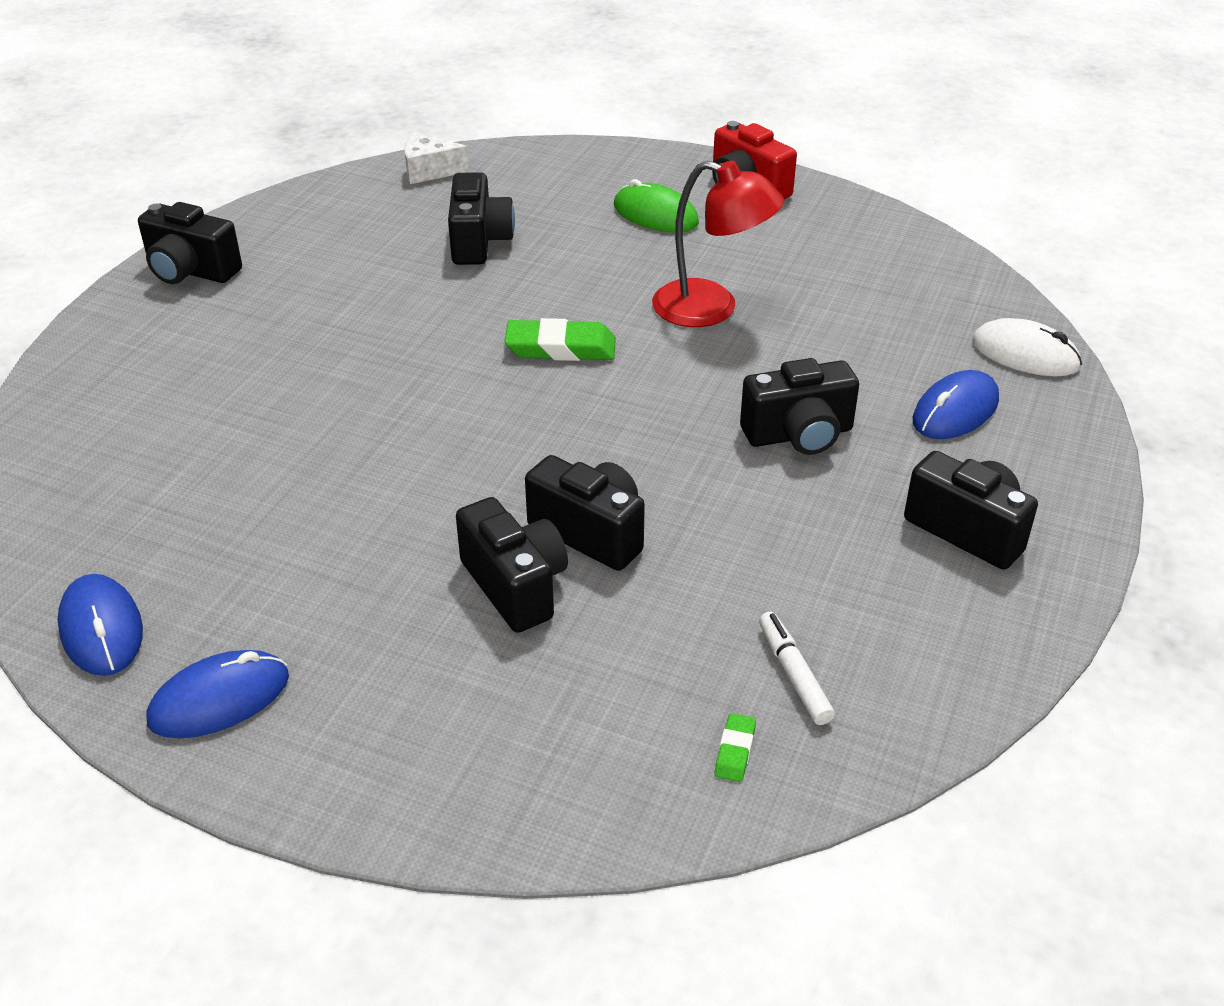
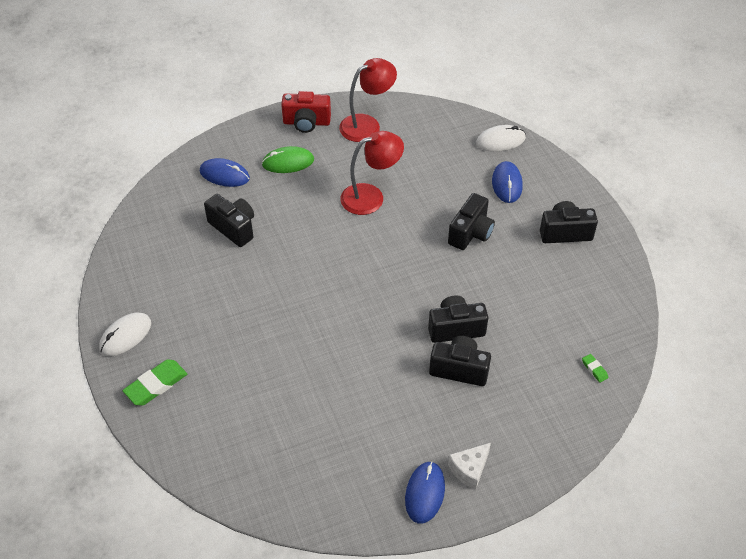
camera: 45 degrees left, 10 degrees up
blue mouse [58,574,143,676] -> blue mouse moved to [200,158,250,187]
black camera [138,202,242,284] -> white mouse [99,313,151,356]
white cheese [404,133,469,184] -> white cheese moved to [448,443,491,490]
green eraser [504,318,616,361] -> green eraser moved to [122,359,187,406]
white marker [759,612,835,725] -> none
none -> red lamp [339,58,397,142]

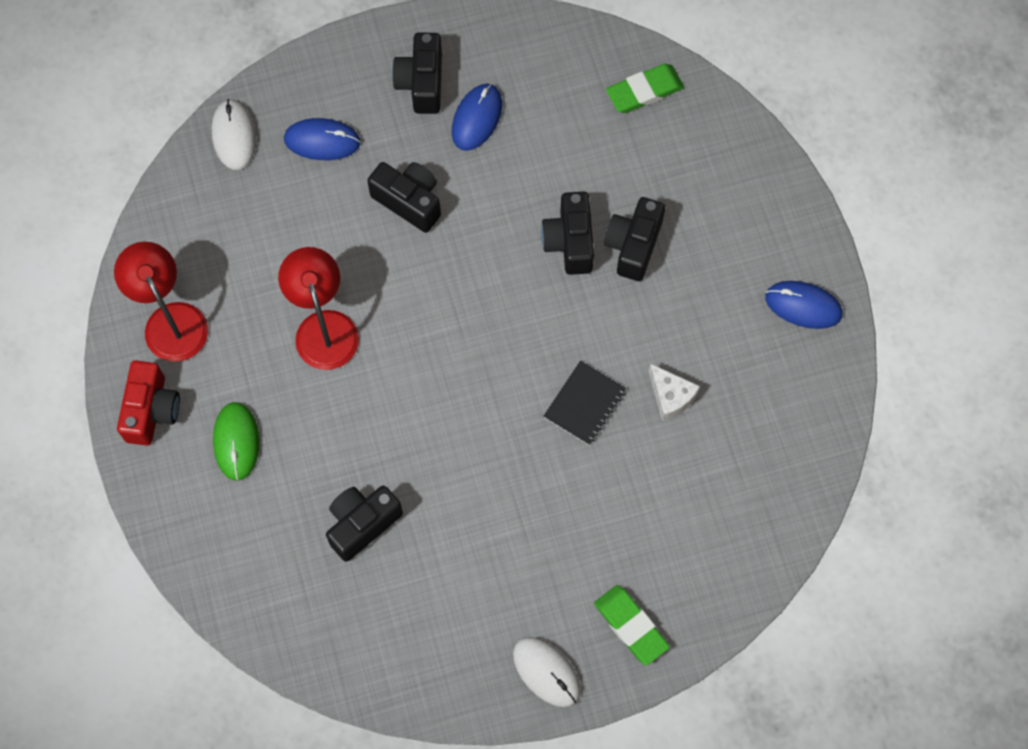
camera: 85 degrees left, 20 degrees up
blue mouse [200,158,250,187] -> blue mouse moved to [452,84,502,151]
white cheese [448,443,491,490] -> white cheese moved to [649,363,700,421]
green eraser [582,354,608,383] -> green eraser [606,64,684,113], size x2.03
none -> black notebook [543,361,626,445]

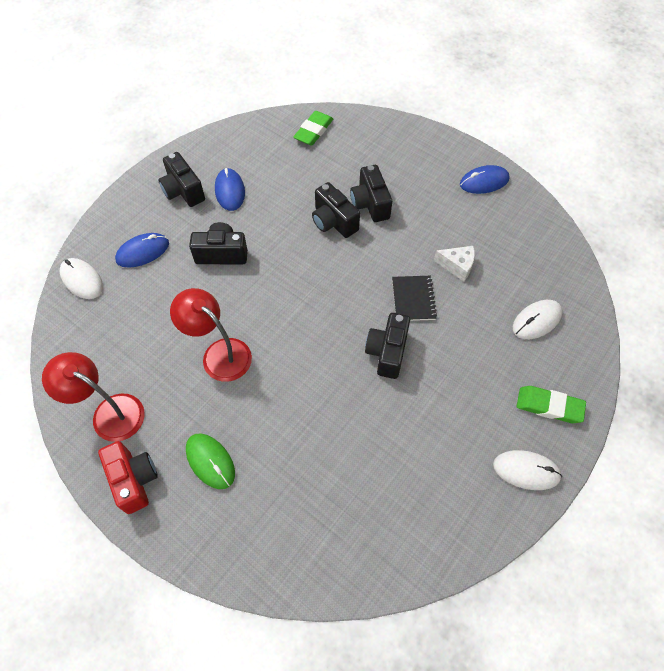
camera: 35 degrees left, 10 degrees down
black camera [326,486,403,562] -> black camera moved to [365,313,410,379]
none -> white mouse [513,300,563,339]

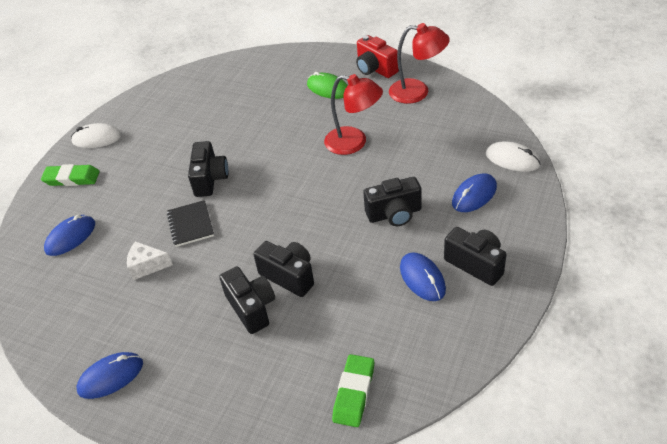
camera: 170 degrees right, 15 degrees down
white mouse [513,300,563,339] -> blue mouse [44,215,95,256]

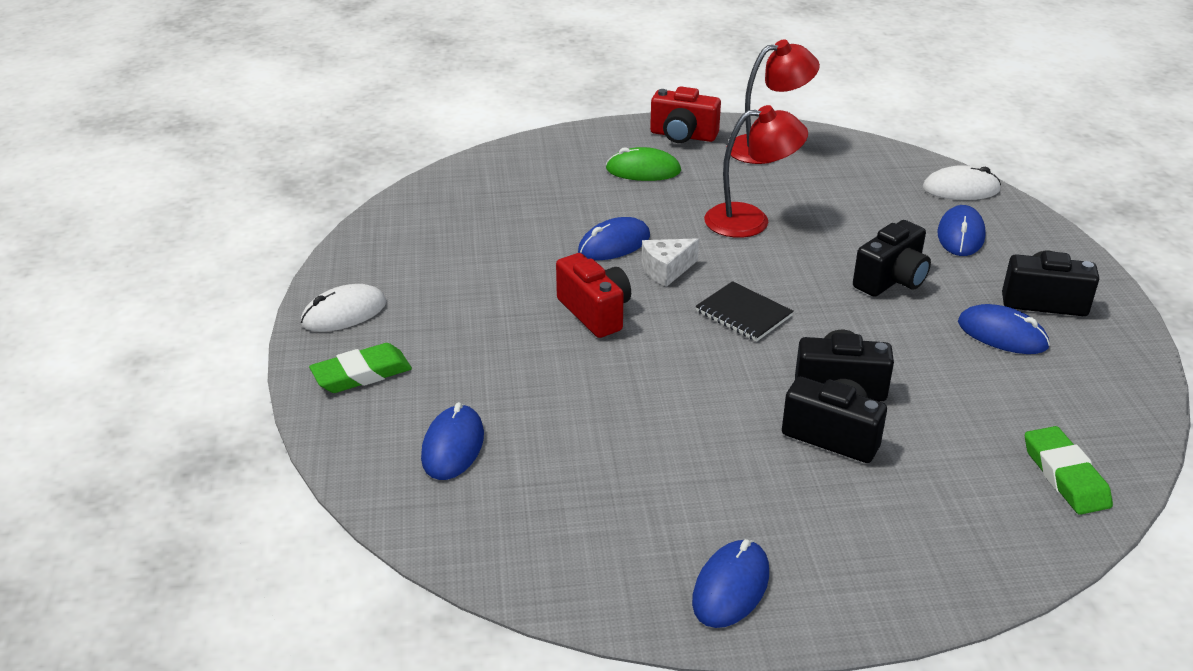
camera: 35 degrees left, 10 degrees down
white cheese [127,241,173,280] -> white cheese moved to [641,238,699,287]
black notebook [167,200,214,247] -> black notebook moved to [695,281,794,342]
black camera [188,141,228,197] -> red camera [556,253,631,338]
none -> blue mouse [578,217,650,260]

